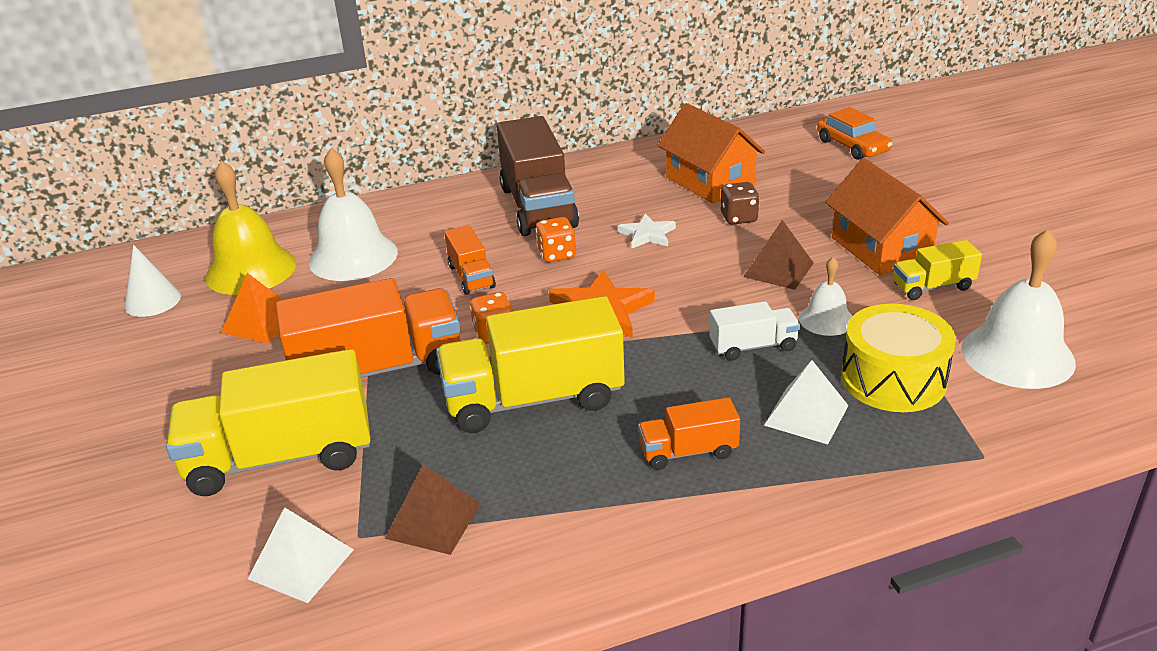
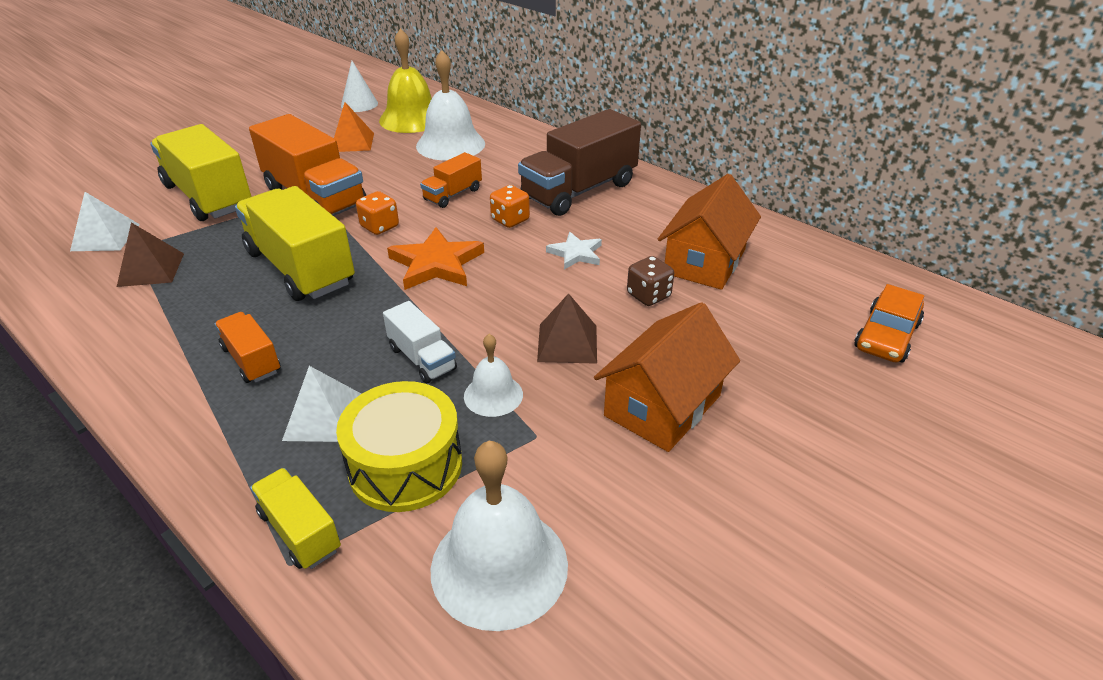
camera: 60 degrees right, 5 degrees up
yellow truck [893,240,982,300] -> yellow truck moved to [250,468,341,569]

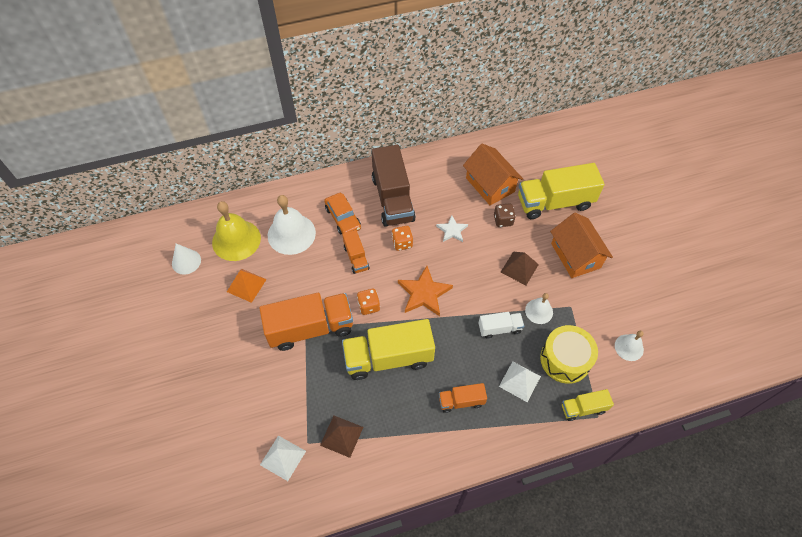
camera: 60 degrees left, 20 degrees up
yellow truck [150,124,251,221] -> yellow truck moved to [518,163,605,219]
white bell [431,440,568,631] -> white bell [615,331,644,361], size x0.54
orange car [854,284,924,363] -> orange car moved to [324,193,361,234]

